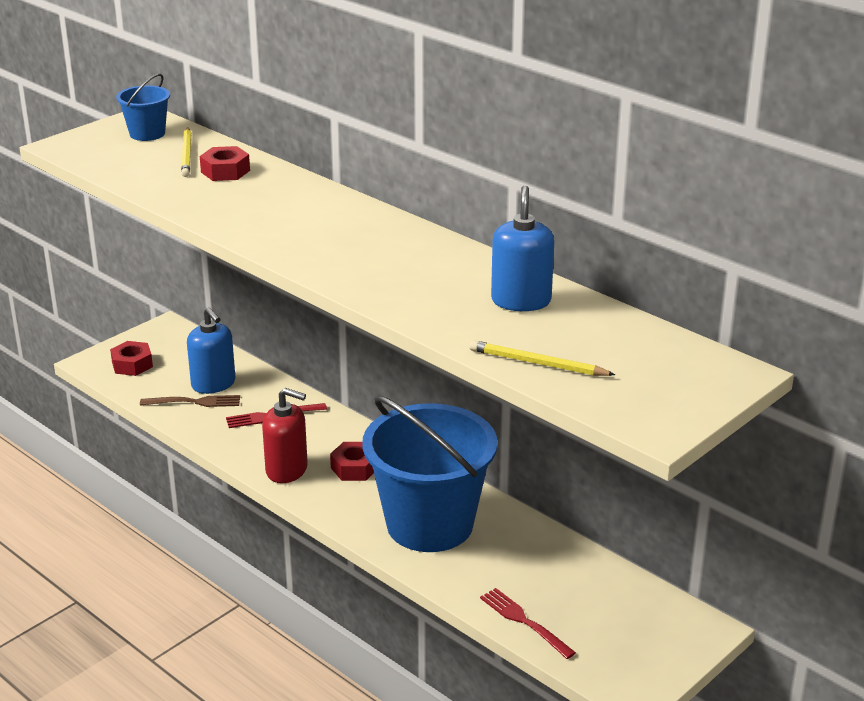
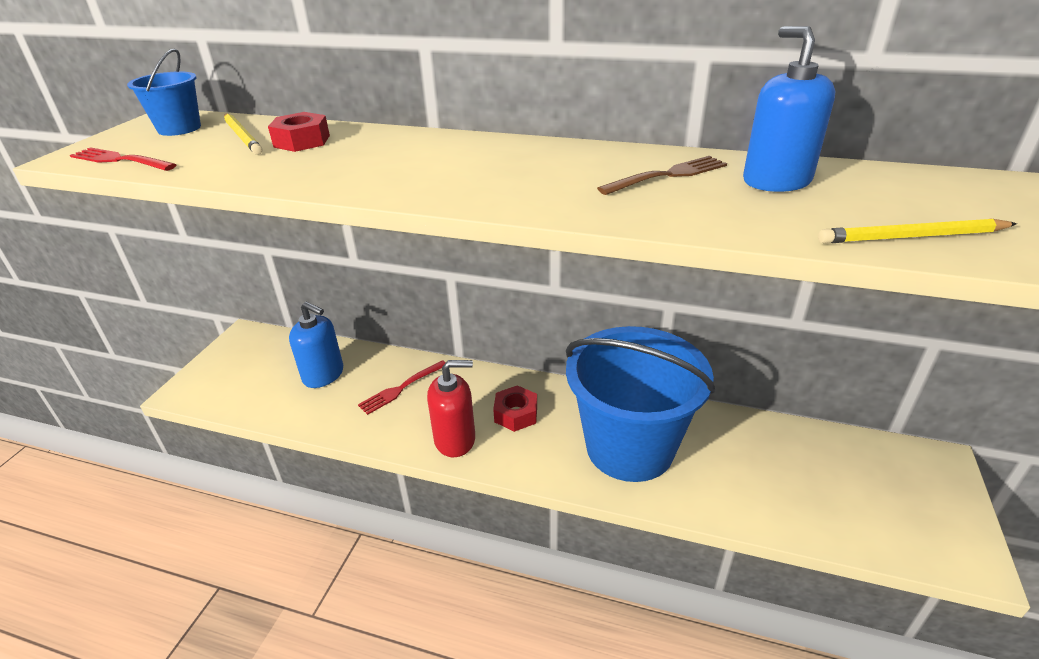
camera: 25 degrees left, 5 degrees up
red nut [110,341,153,376] -> none
brown fork [140,395,240,407] -> brown fork moved to [597,156,727,195]
red fork [480,588,576,659] -> red fork moved to [70,147,177,171]

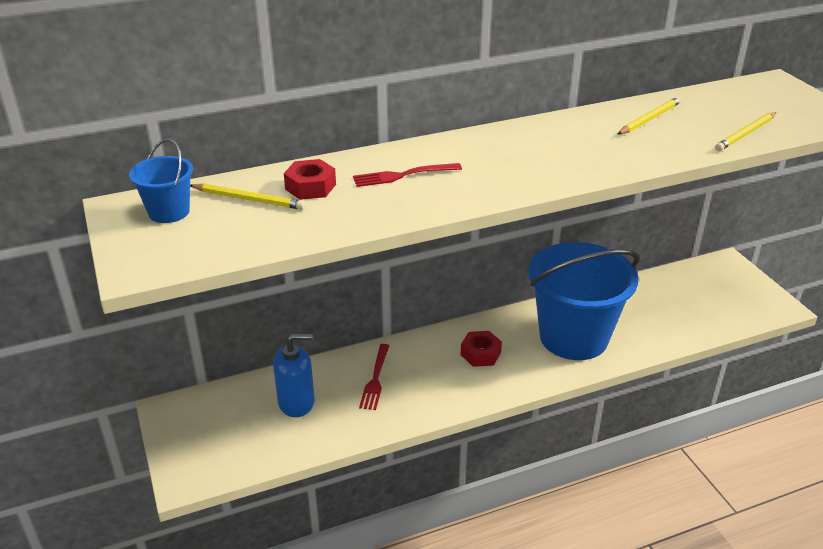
camera: 40 degrees left, 0 degrees up
red fork [70,147,177,171] -> red fork moved to [353,163,462,187]
red soap dispenser [427,360,475,457] -> none
brown fork [597,156,727,195] -> none
blue soap dispenser [743,26,835,192] -> yellow pencil [617,97,682,135]

